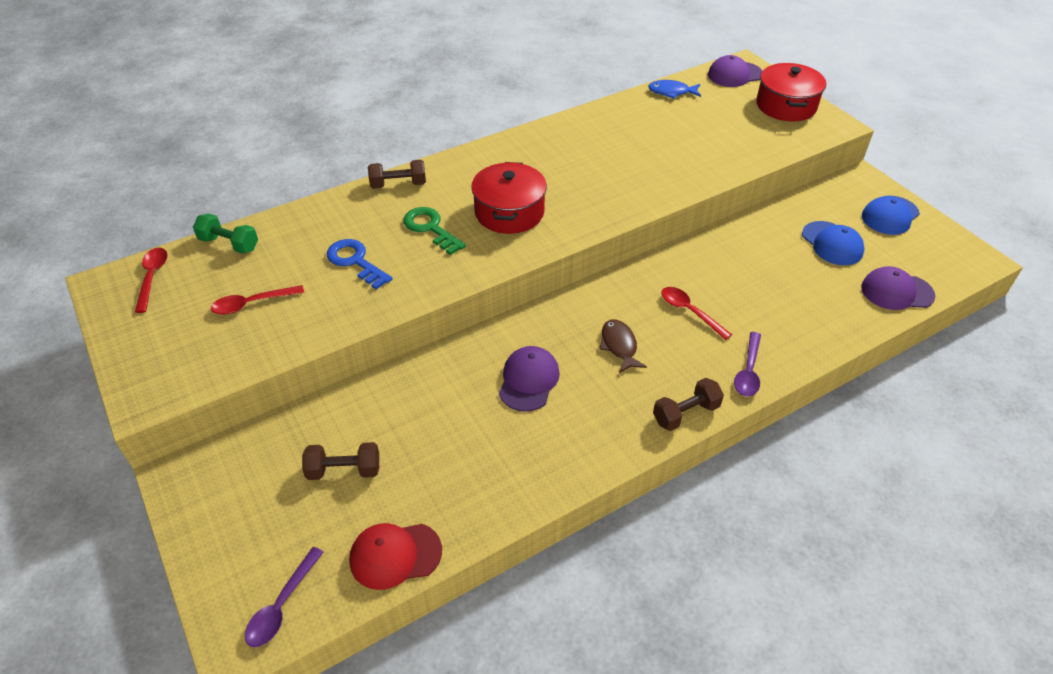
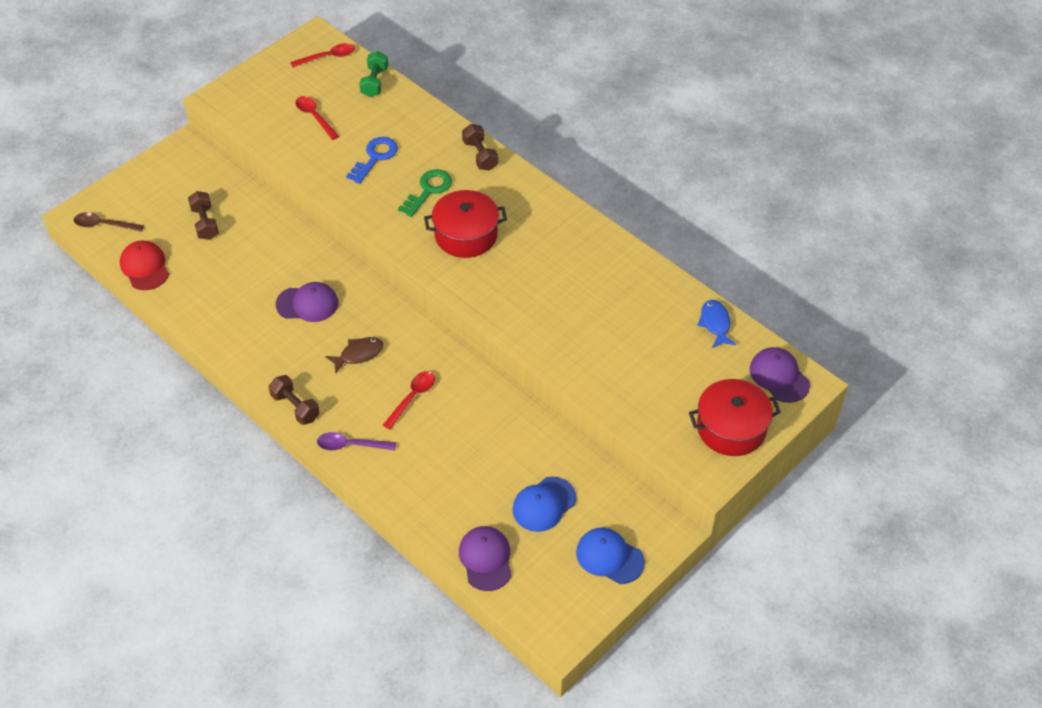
camera: 75 degrees right, 5 degrees up
purple spoon [245,547,324,647] -> brown spoon [74,212,144,232]

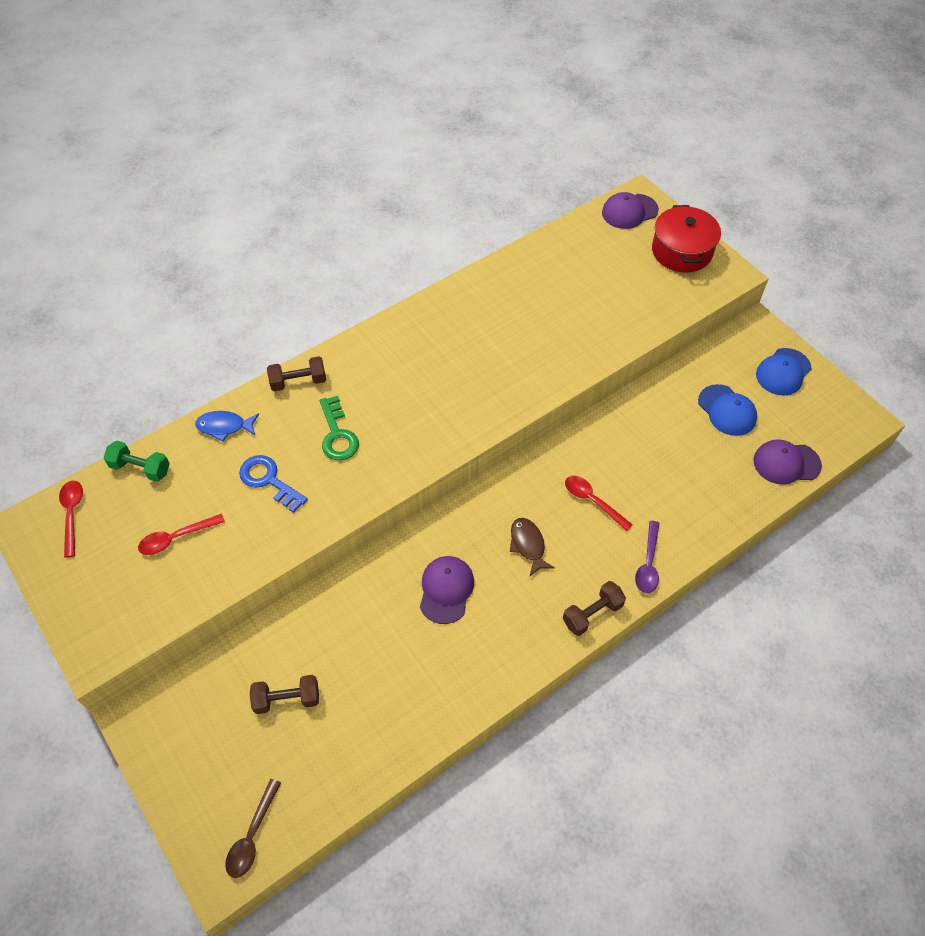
camera: 80 degrees left, 5 degrees up
red cap [120,241,169,290] -> none
green key [398,169,452,217] -> green key turned 150 degrees counterclockwise [320,396,359,461]
red pot [424,190,507,258] -> none
blue fish [697,300,736,348] -> blue fish moved to [195,411,259,442]

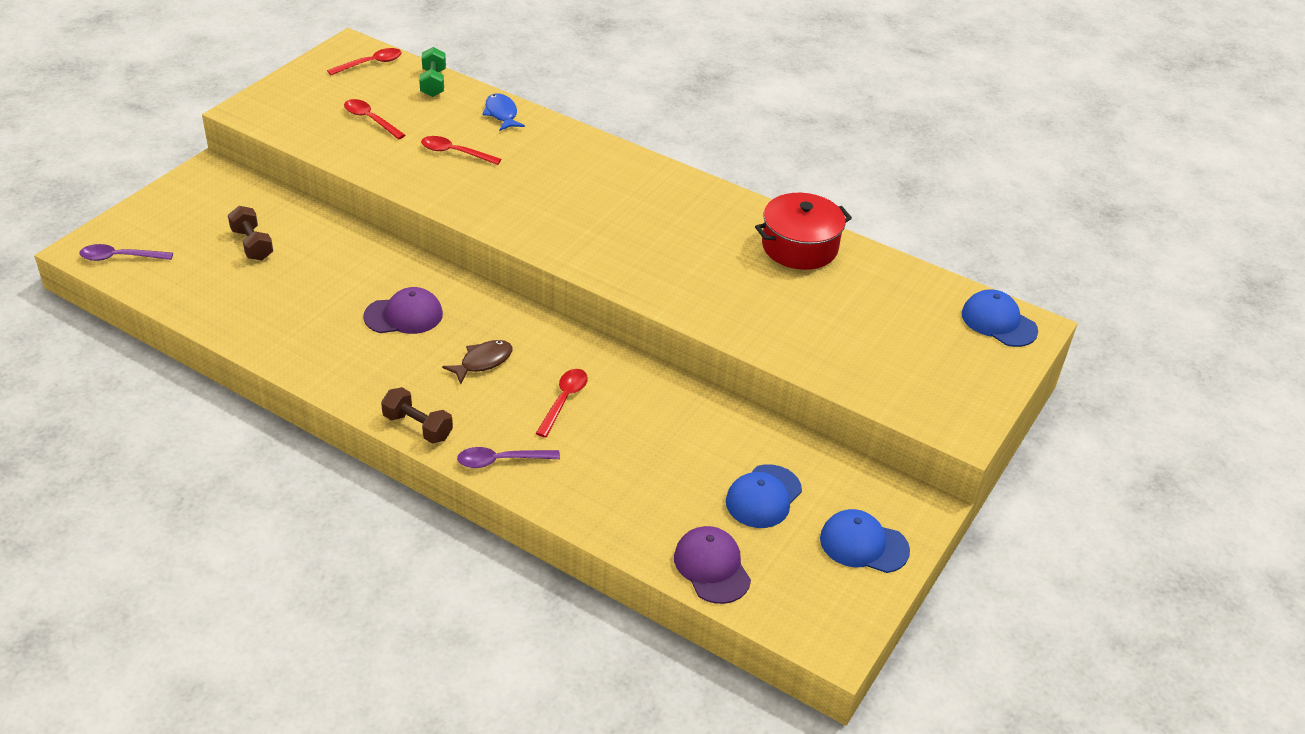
camera: 65 degrees right, 15 degrees down
brown spoon [225,779,281,878] -> purple spoon [80,244,173,261]
blue key [239,455,308,513] -> red spoon [421,136,501,165]
brown dumbbell [267,356,326,391] -> none
green key [320,396,359,461] -> none
purple cap [602,192,659,229] -> blue cap [962,289,1038,347]
red pot [652,205,721,273] -> red pot moved to [755,193,852,270]

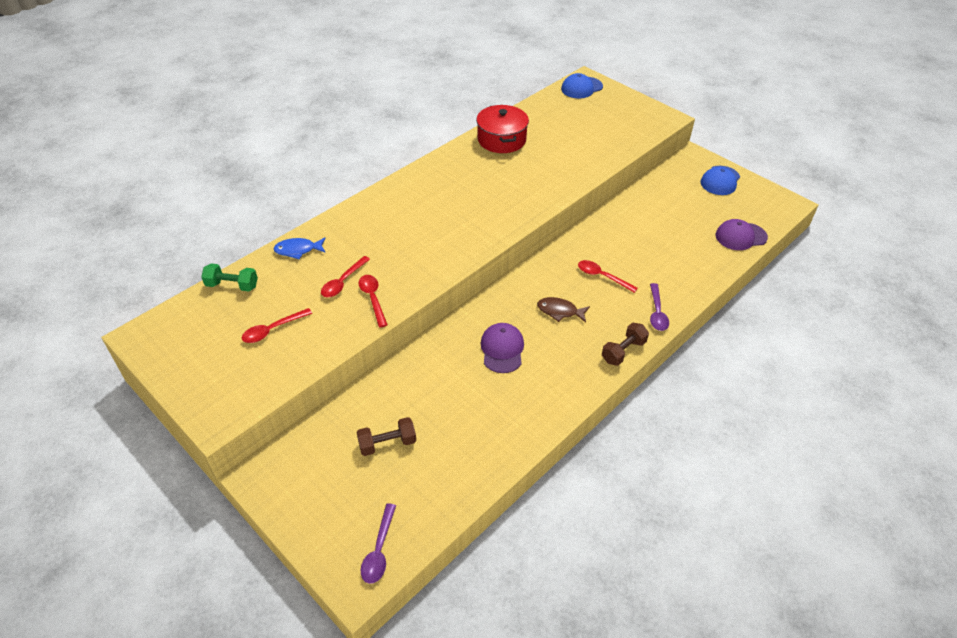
camera: 75 degrees left, 5 degrees up
red spoon [327,48,402,75] -> red spoon moved to [358,275,387,327]
brown fish [442,340,513,384] -> brown fish turned 45 degrees counterclockwise [537,297,590,323]
blue cap [726,464,802,528] -> none

